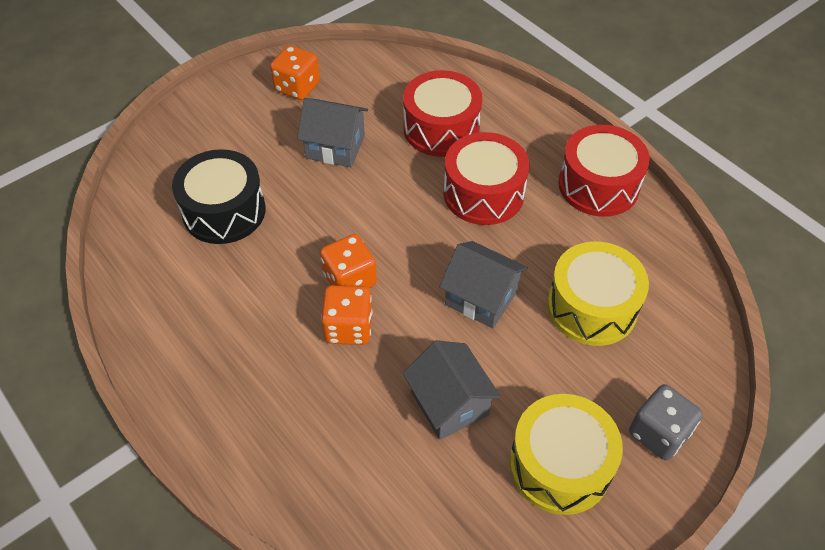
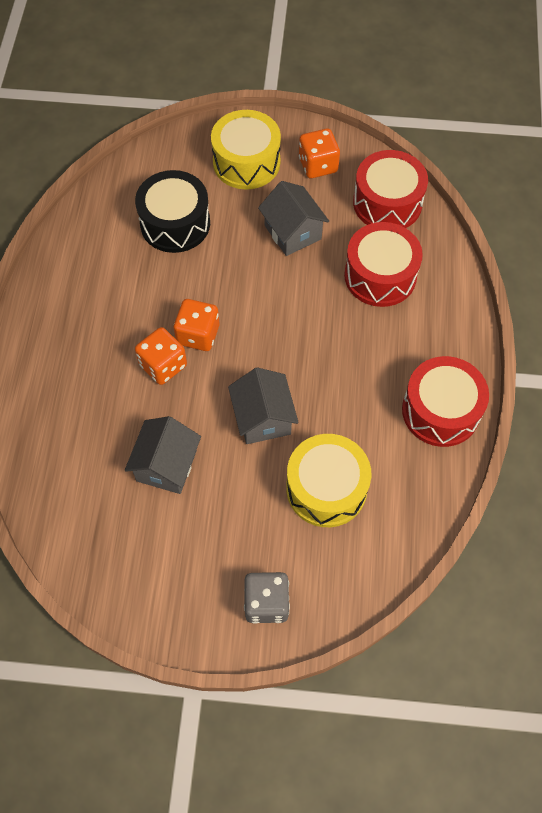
camera: 45 degrees right, 10 degrees up
red drum [444,132,530,225] -> red drum moved to [353,150,428,228]
yellow drum [510,394,623,515] -> yellow drum moved to [211,110,281,190]

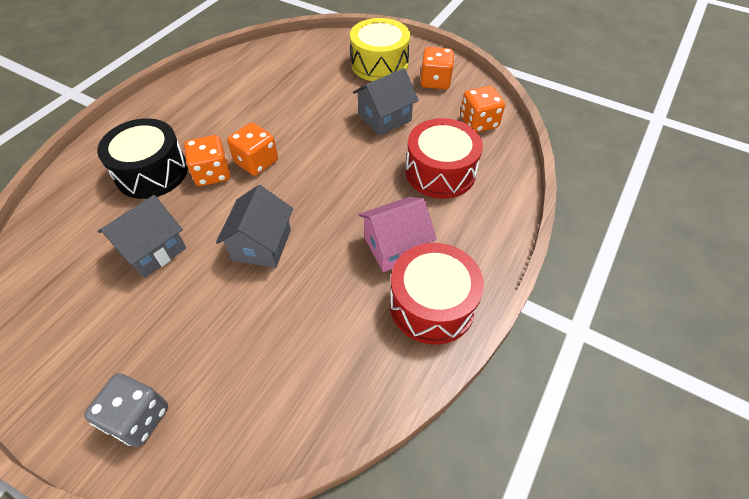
camera: 25 degrees right, 10 degrees down
black drum [135,170,210,253] -> black drum moved to [97,118,188,199]
grey house [258,181,329,256] -> grey house turned 60 degrees clockwise [353,68,419,136]
yellow drum [286,434,371,527] -> none
red drum [353,150,428,228] -> orange dice [460,86,505,133]
none -> pink house [358,197,437,272]

